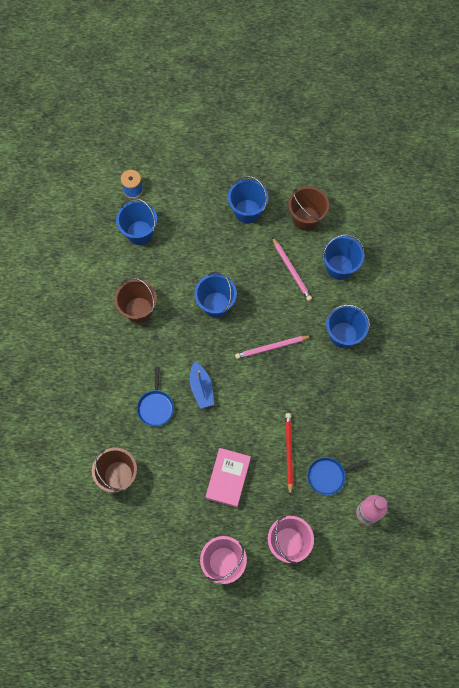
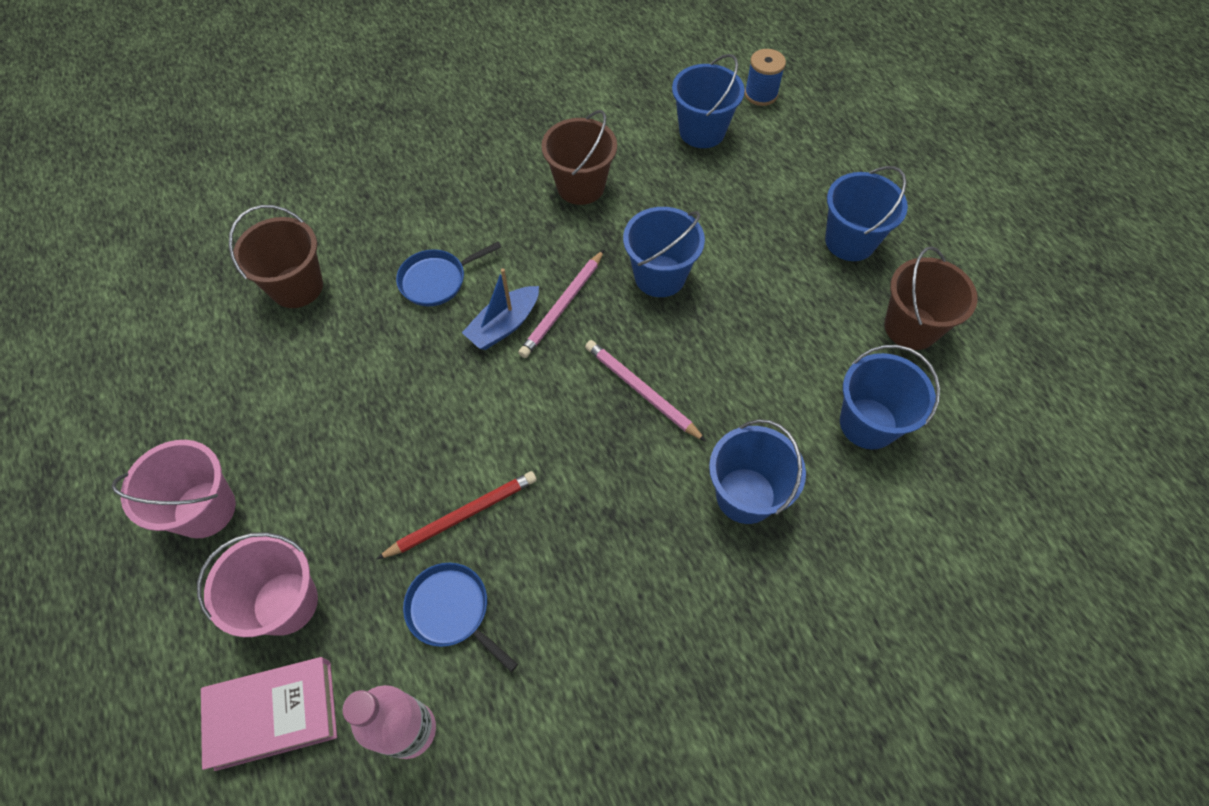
camera: 60 degrees right, 10 degrees down
pink book [205,448,251,508] -> pink book moved to [201,657,337,771]
pink pencil [272,237,312,301] -> pink pencil moved to [518,250,604,358]

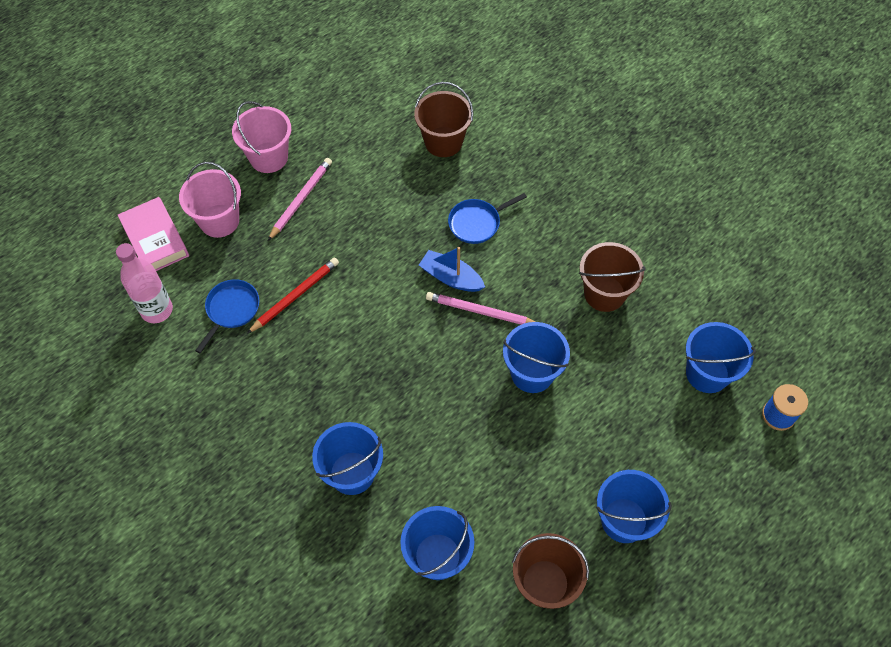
camera: 75 degrees right, 0 degrees up
red pencil [377,471,537,559] -> red pencil turned 90 degrees counterclockwise [247,258,339,334]
blue pan [396,241,501,306] -> blue pan turned 75 degrees counterclockwise [448,193,527,244]
pink pencil [585,340,706,442] -> pink pencil moved to [268,158,332,241]

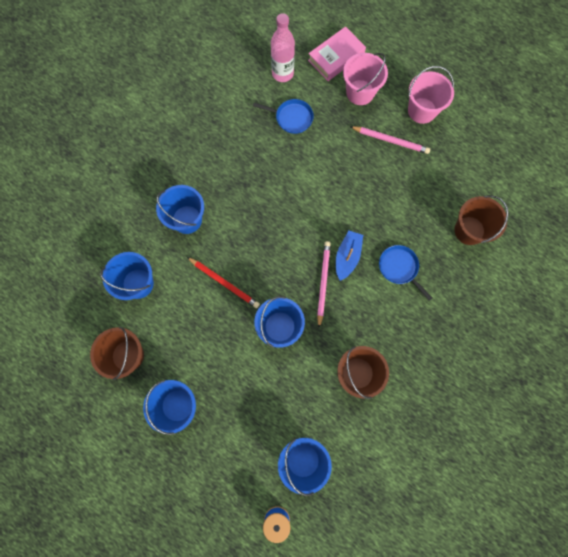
camera: 80 degrees right, 15 degrees up
red pencil [247,258,339,334] -> red pencil moved to [187,257,260,308]

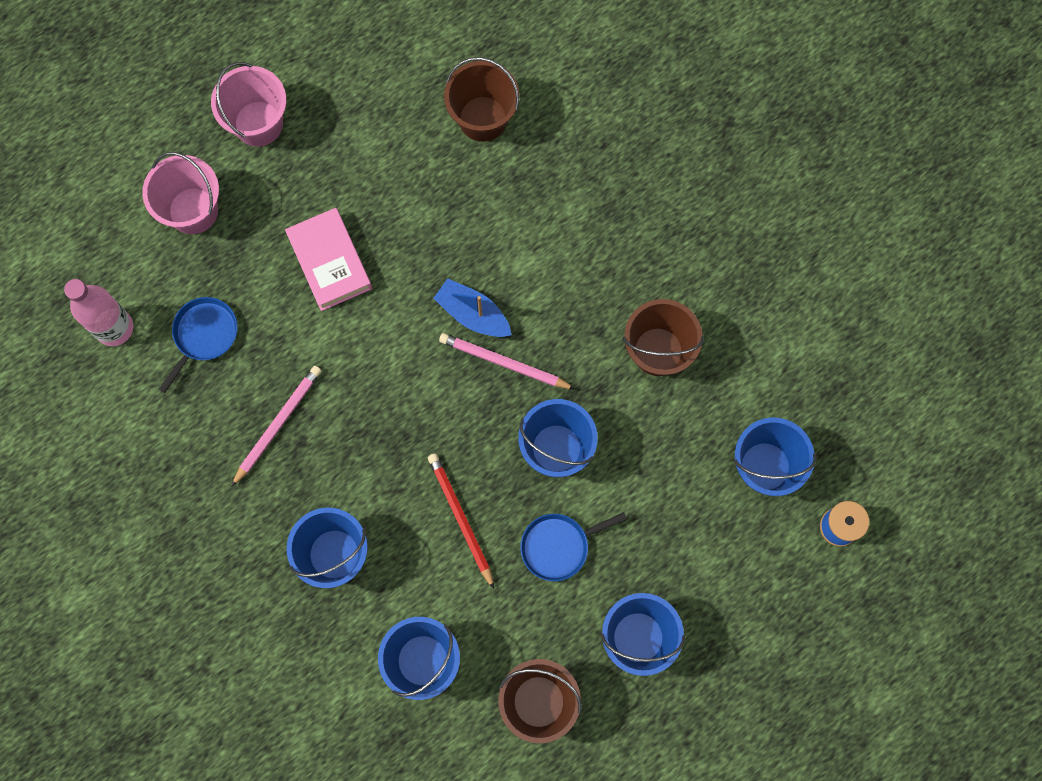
camera: 75 degrees left, 0 degrees up
red pencil [187,257,260,308] -> red pencil turned 75 degrees counterclockwise [428,454,494,589]
pink book [308,26,366,81] -> pink book moved to [285,208,372,311]
pink pencil [350,126,430,154] -> pink pencil moved to [231,365,322,487]
blue pan [379,245,432,301] -> blue pan moved to [520,512,627,581]

